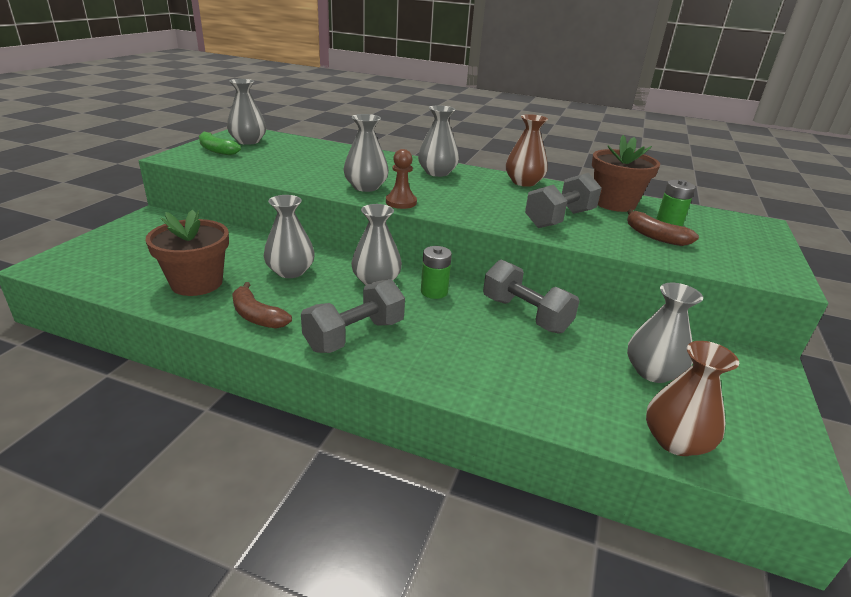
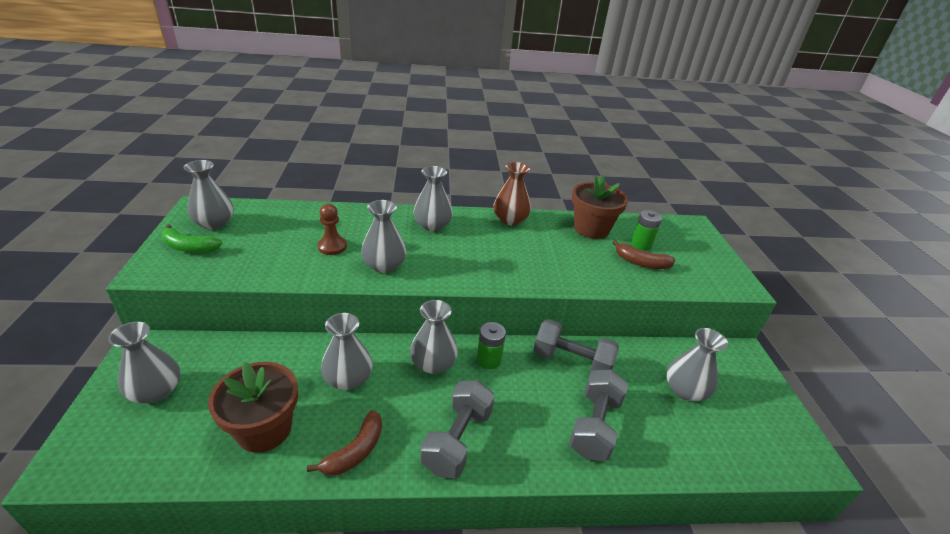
camera: 25 degrees left, 5 degrees up
brown banana [232,282,292,329] -> brown banana turned 75 degrees counterclockwise [307,410,382,476]
brown pawn [386,149,417,209] -> brown pawn moved to [318,204,347,255]
grey dumbbell [525,173,602,228] -> grey dumbbell moved to [569,369,628,461]
brown vase [646,341,739,456] -> none
none -> grey vase [108,322,180,403]

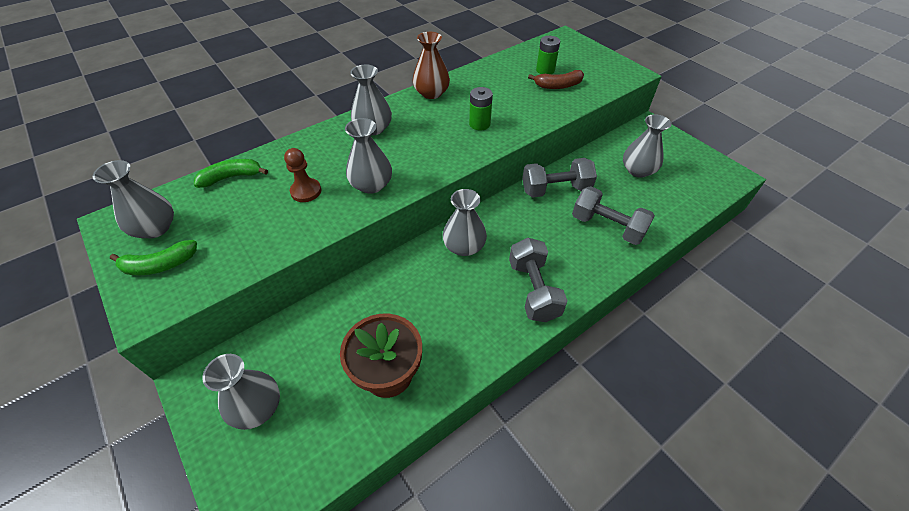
camera: 30 degrees left, 15 degrees up
brown banana [307,410,382,476] -> none
grey vase [321,313,372,390] -> none
green battery [477,322,506,369] -> green battery moved to [469,87,493,131]
grey dumbbell [569,369,628,461] -> grey dumbbell turned 45 degrees counterclockwise [572,186,655,245]
brown flower pot [572,175,628,239] -> none
none -> green banana [194,159,268,188]

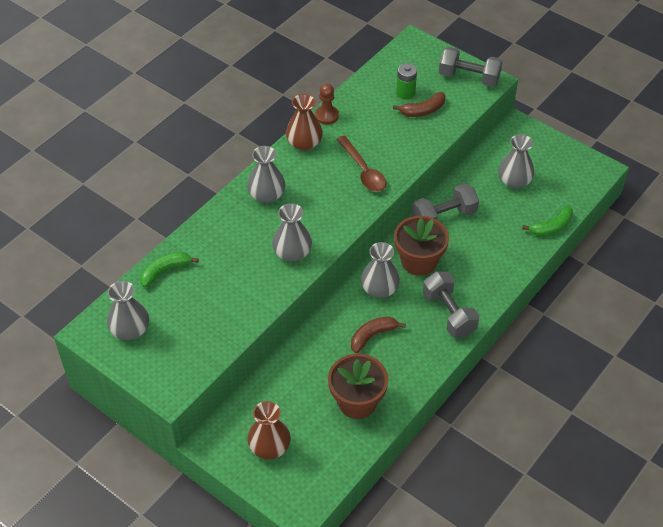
camera: 15 degrees left, 0 degrees up
green banana [110,240,197,275] -> green banana moved to [522,205,573,236]
grey vase [202,354,280,430] -> brown vase [247,401,291,459]
brown pawn [284,148,321,202] -> brown pawn moved to [315,84,339,125]
green battery [469,87,493,131] -> brown spoon [337,136,386,192]
grey dumbbell [572,186,655,245] -> grey dumbbell moved to [439,47,503,87]
none -> brown banana [351,316,406,353]
none -> brown flower pot [394,216,449,276]

